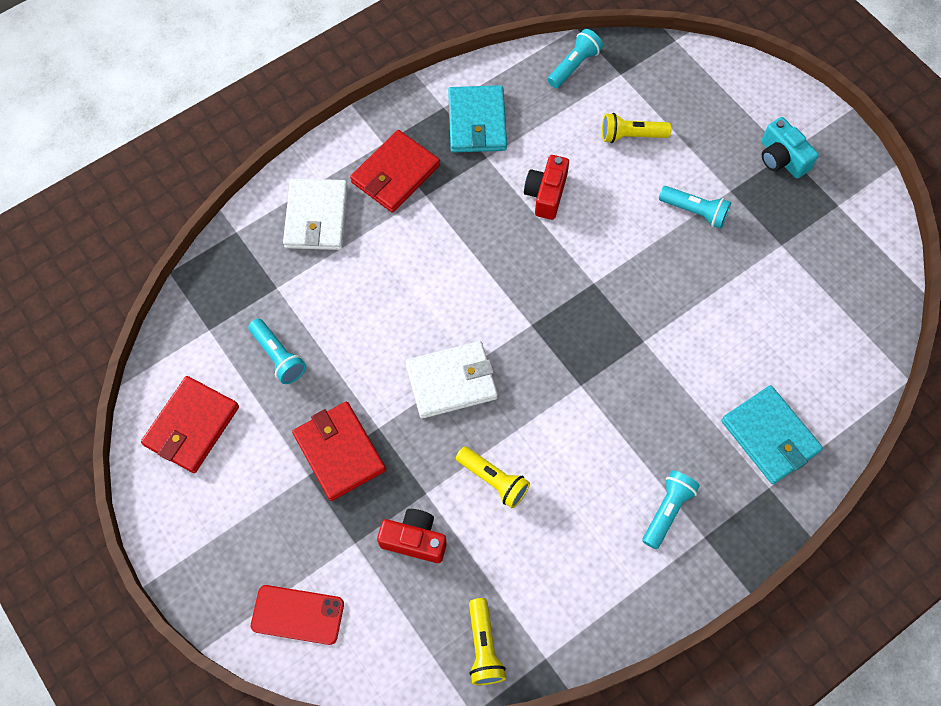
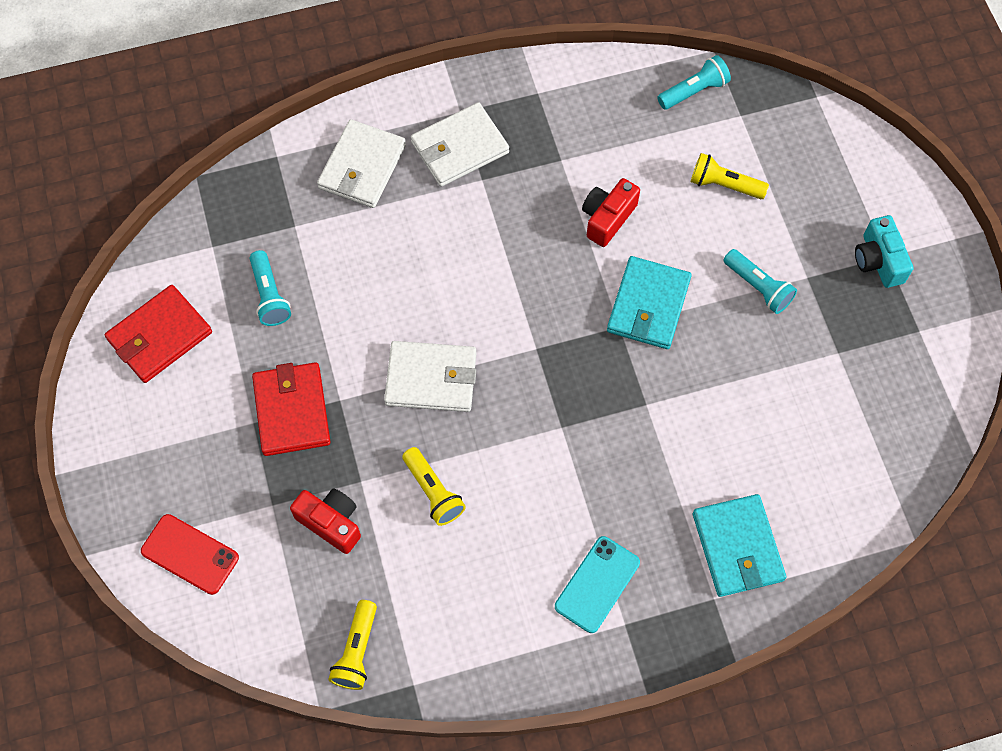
camera: 20 degrees right, 0 degrees up
red wallet [350,130,440,213] -> white wallet [411,102,509,187]
turquoise wallet [448,85,507,153] -> turquoise wallet moved to [607,256,692,349]
turquoise flashlight [642,470,700,549] -> turquoise phone [555,536,640,633]

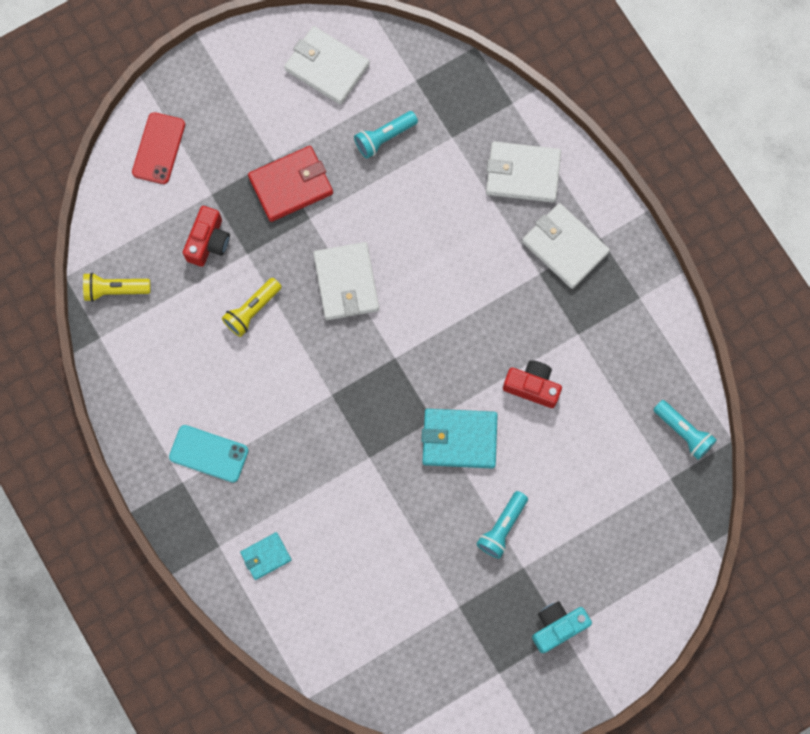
camera: 75 degrees right, 10 degrees up
red wallet [105,285,212,383] -> white wallet [284,26,370,105]
yellow flashlight [691,153,769,199] -> none
turquoise wallet [693,494,786,597] -> turquoise wallet [240,532,292,580], size x0.57

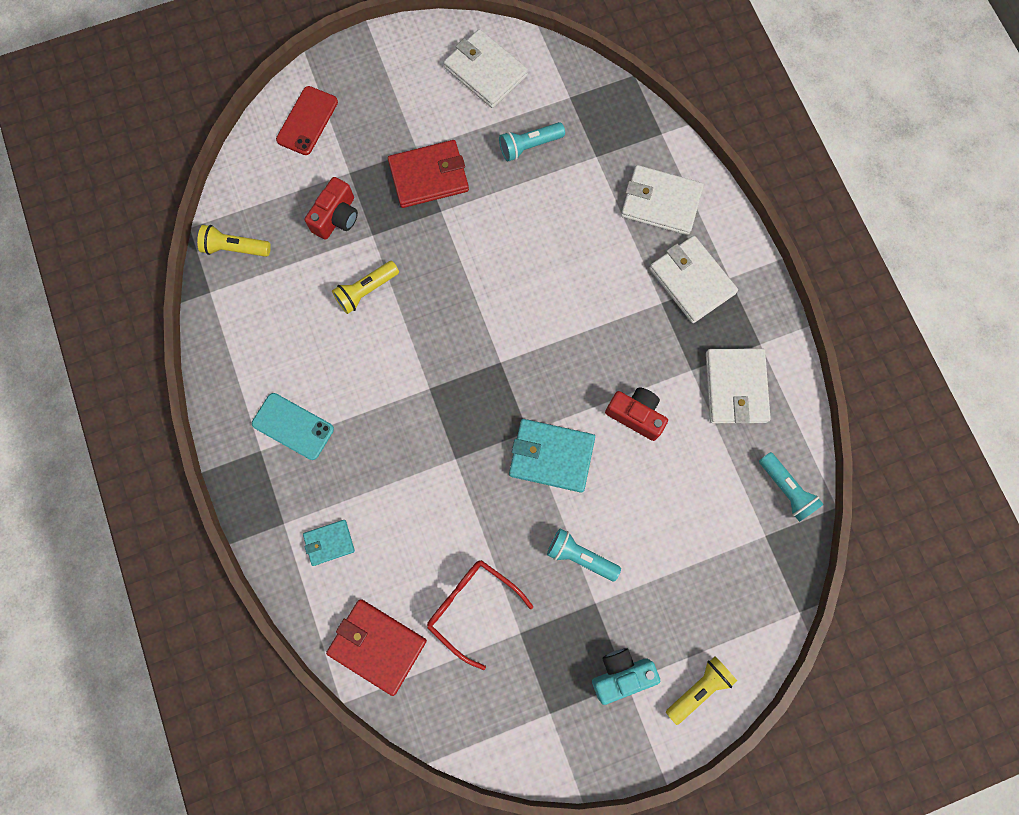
camera: 10 degrees right, 0 degrees up
white wallet [313,242,379,320] -> white wallet moved to [706,348,771,423]
turquoise flashlight [476,491,528,559] -> turquoise flashlight turned 75 degrees clockwise [547,529,621,581]
none -> red wallet [326,599,427,696]
none -> red glasses [427,560,533,670]
none -> yellow flashlight [666,656,737,725]

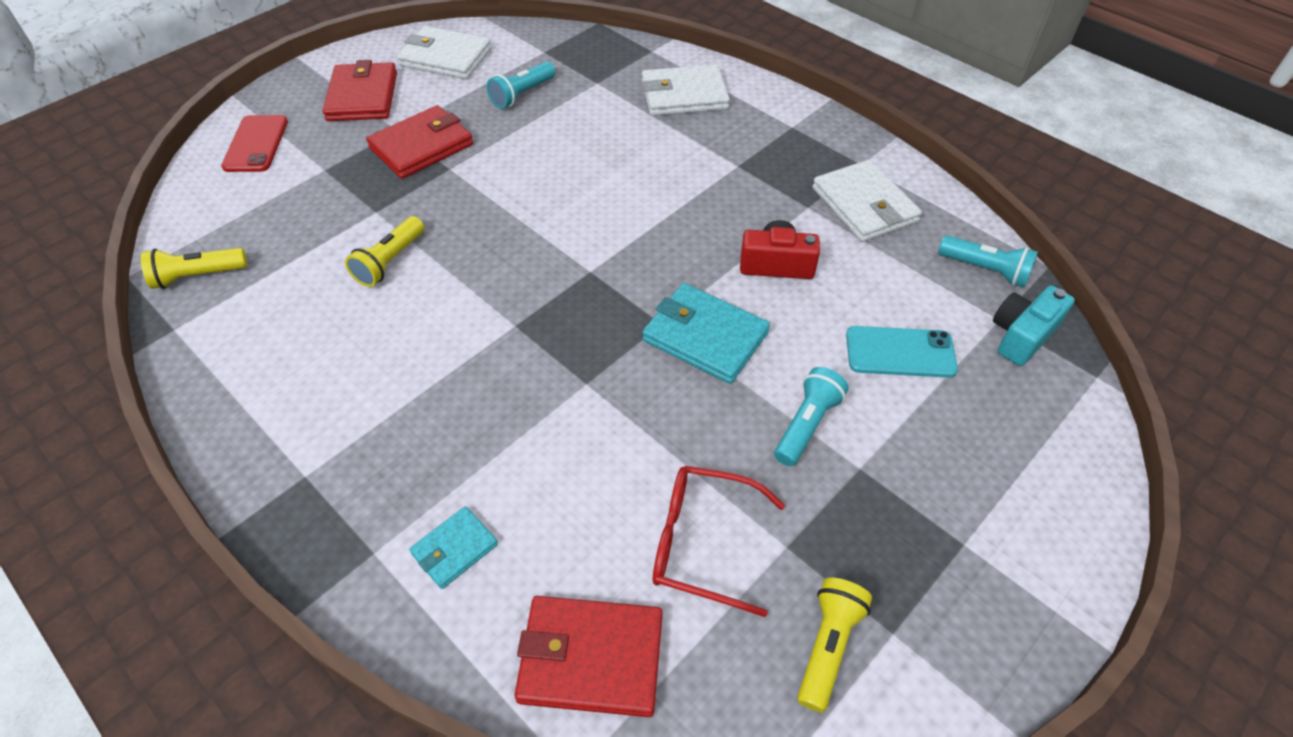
camera: 25 degrees left, 25 degrees down
turquoise phone [252,393,334,460] -> turquoise phone moved to [846,326,958,378]
red camera [305,177,358,240] -> none
turquoise wallet [509,419,595,493] -> turquoise wallet turned 45 degrees clockwise [642,283,770,384]
turquoise flashlight [547,529,621,581] -> turquoise flashlight turned 120 degrees clockwise [774,367,849,466]
turquoise camera [592,648,660,705] -> turquoise camera moved to [993,285,1075,366]
white wallet [649,236,738,323] -> none
yellow flashlight [666,656,737,725] -> yellow flashlight moved to [797,577,872,713]
none -> red wallet [322,60,397,121]

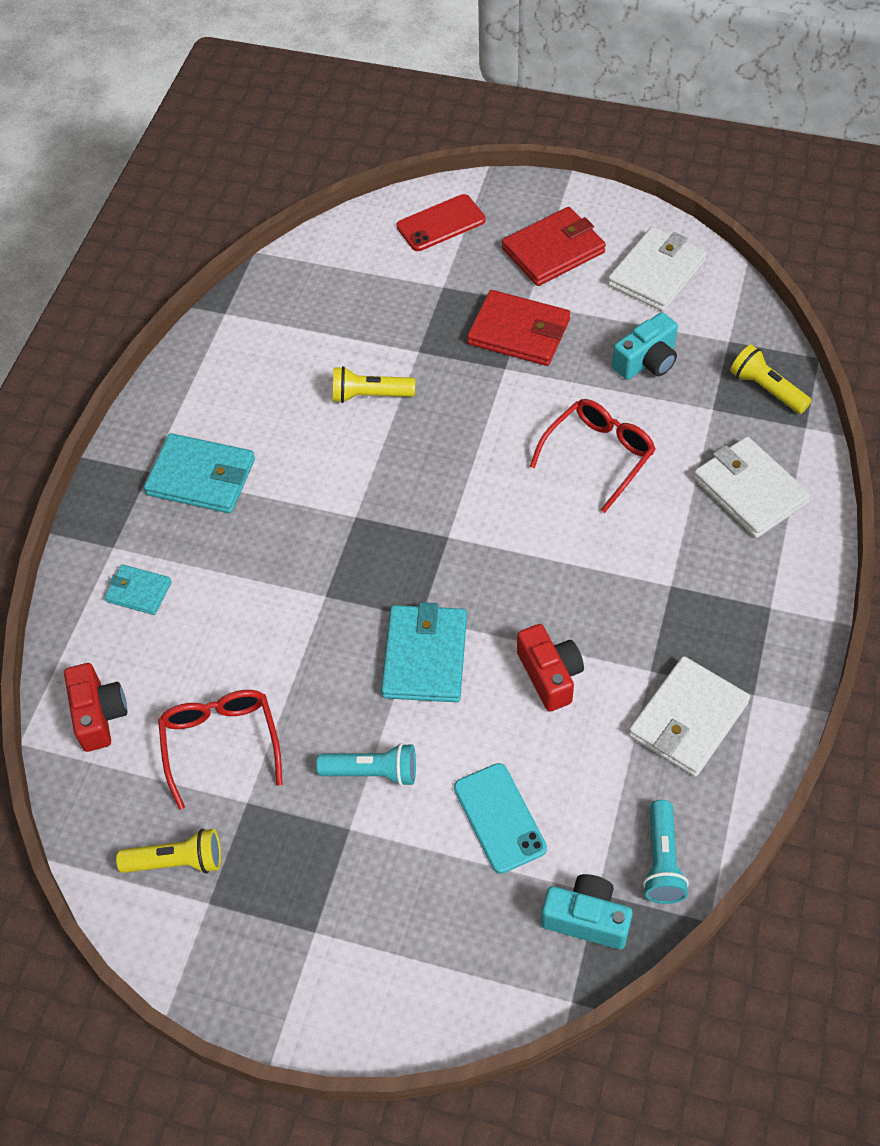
camera: 65 degrees right, 5 degrees up
yellow flashlight [141,248,247,289] -> yellow flashlight moved to [730,345,812,414]
white wallet [397,26,492,79] -> white wallet turned 45 degrees clockwise [608,227,707,311]
turquoise flashlight [486,61,555,109] -> turquoise camera [612,312,678,380]
red wallet [514,596,663,717] -> red camera [64,663,127,752]
none -> turquoise wallet [144,433,255,513]
none -> red glasses [530,399,656,513]

